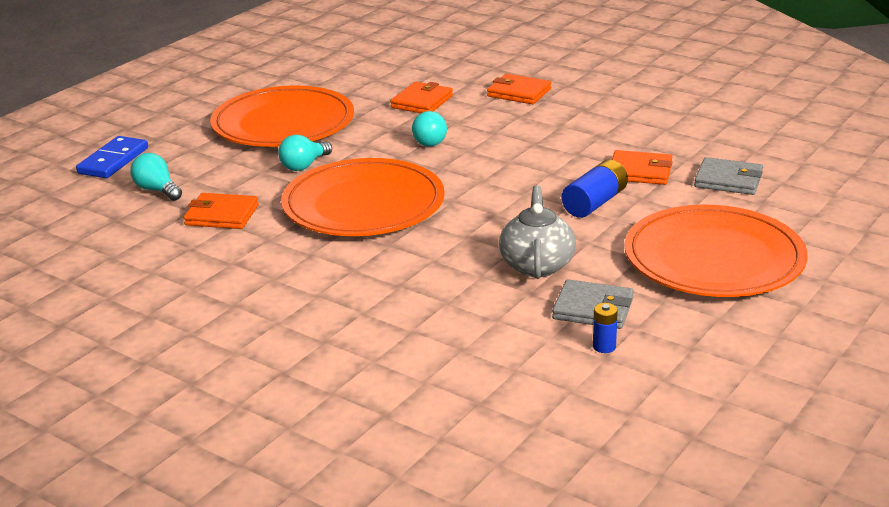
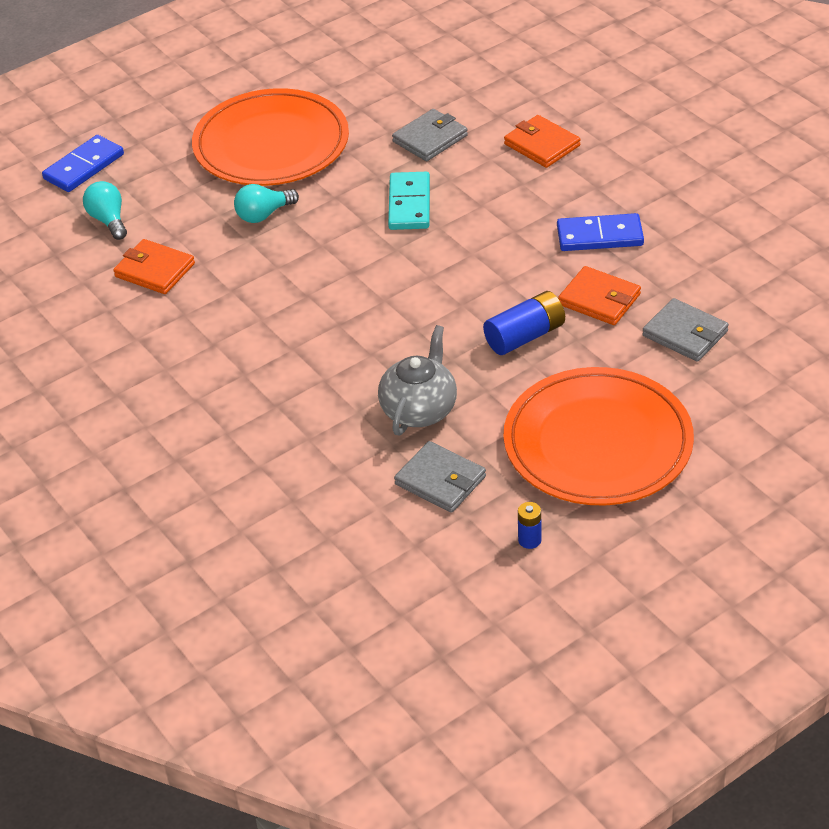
camera: 20 degrees right, 15 degrees up
orange plate [281,158,445,236] -> none
orange wallet [390,82,453,113] -> grey wallet [392,109,468,161]
turquoise light bulb [412,111,447,147] -> turquoise domino [388,172,430,230]
blue battery [593,303,618,353] -> blue battery moved to [518,502,541,549]
none -> blue domino [557,213,644,251]

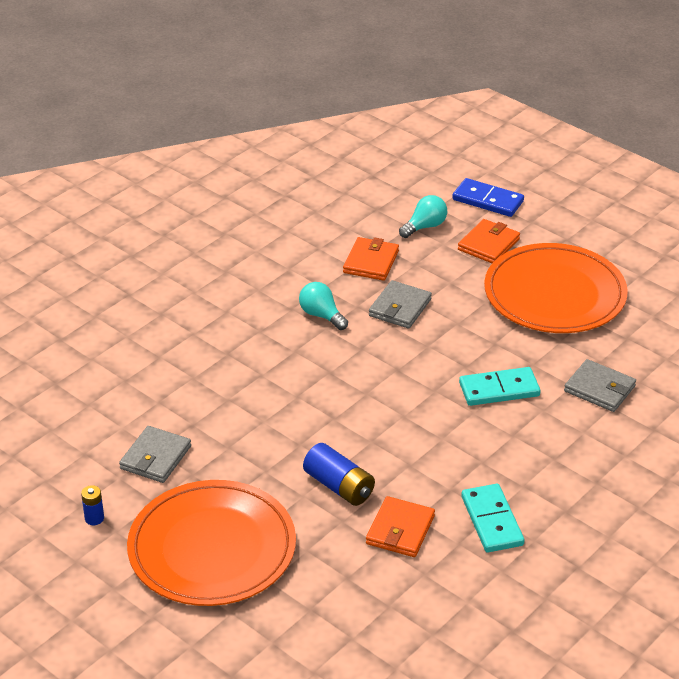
camera: 75 degrees right, 5 degrees down
turquoise light bulb [234,184,299,223] -> turquoise light bulb moved to [299,282,348,330]
grey teapot [378,325,457,436] -> none
orange wallet [504,115,581,168] -> orange wallet moved to [458,219,520,263]
blue domino [557,213,644,251] -> turquoise domino [461,484,525,552]
grey wallet [642,298,729,362] -> grey wallet moved to [369,280,432,329]

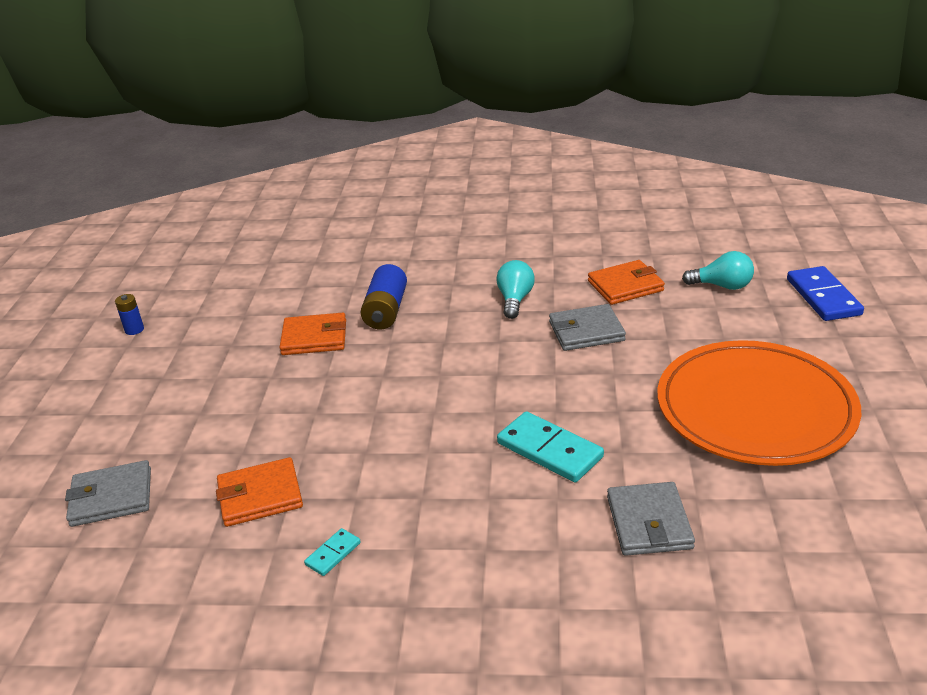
camera: 55 degrees right, 5 degrees down
grey wallet [119,426,191,483] -> grey wallet moved to [65,460,151,527]
orange plate [127,480,296,606] -> none
blue battery [303,443,375,506] -> blue battery moved to [360,264,407,329]
orange wallet [458,219,520,263] -> orange wallet moved to [279,313,346,355]
turquoise domino [461,484,525,552] -> turquoise domino [304,528,361,576], size x0.50

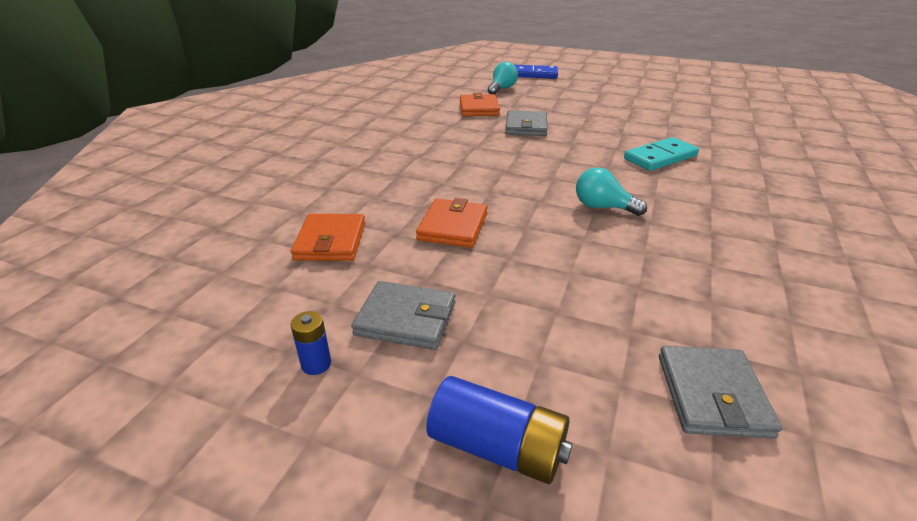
camera: 75 degrees left, 0 degrees up
orange wallet [216,457,303,527] -> orange wallet moved to [291,214,365,261]
turquoise domino [304,528,361,576] -> none
blue battery [360,264,407,329] -> blue battery moved to [426,376,573,484]
turquoise light bulb [496,260,535,319] -> turquoise light bulb moved to [576,167,647,216]
grey wallet [607,482,695,556] -> grey wallet moved to [351,281,455,350]
orange plate [657,340,861,466] -> none

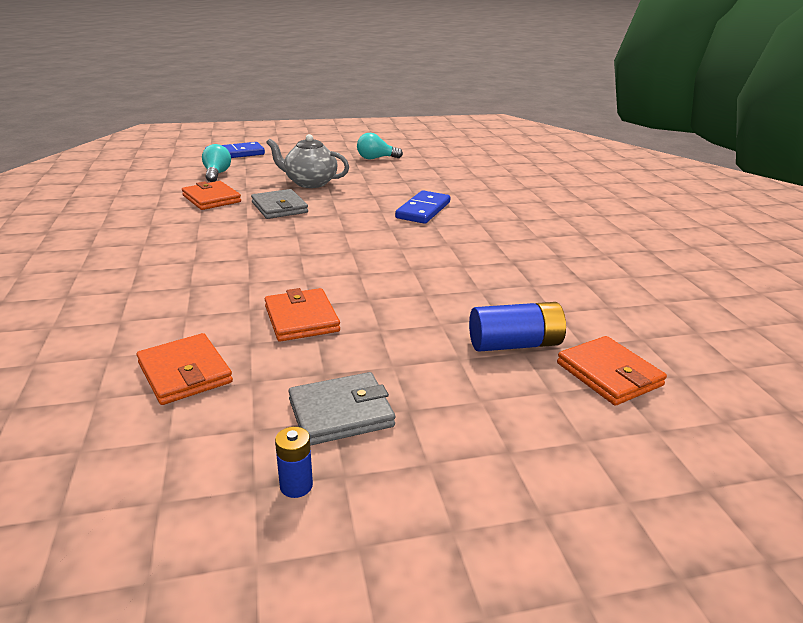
camera: 35 degrees left, 5 degrees down
blue battery [426,376,573,484] -> blue battery moved to [469,302,566,352]
turquoise light bulb [576,167,647,216] -> turquoise light bulb moved to [357,133,403,159]
turquoise domino [624,137,699,171] -> blue domino [395,190,451,224]
grey wallet [659,346,782,439] -> orange wallet [557,336,667,406]
none -> grey teapot [266,134,349,188]

